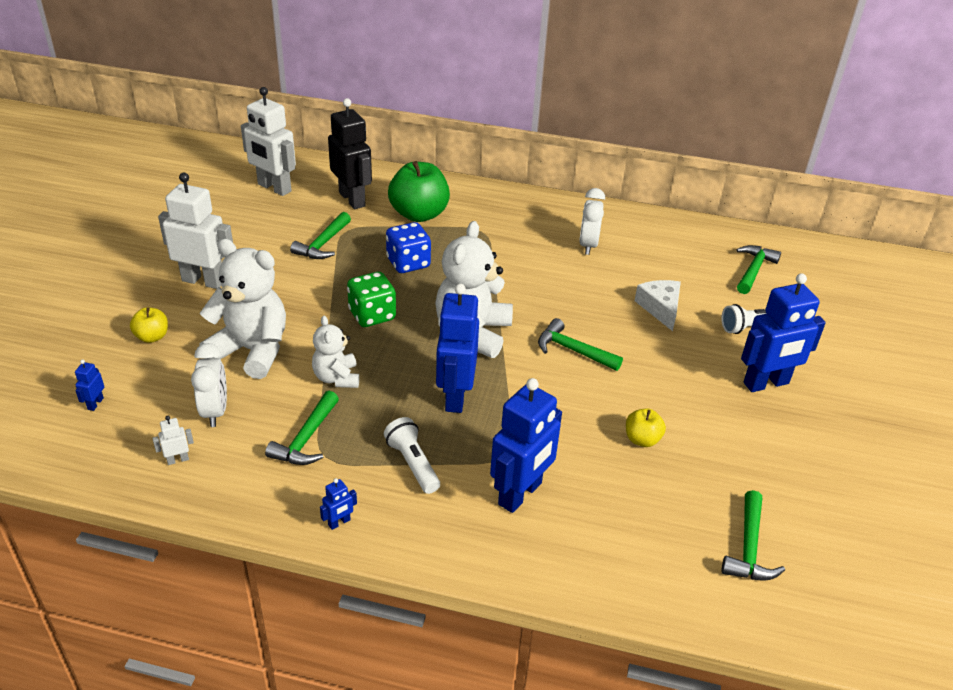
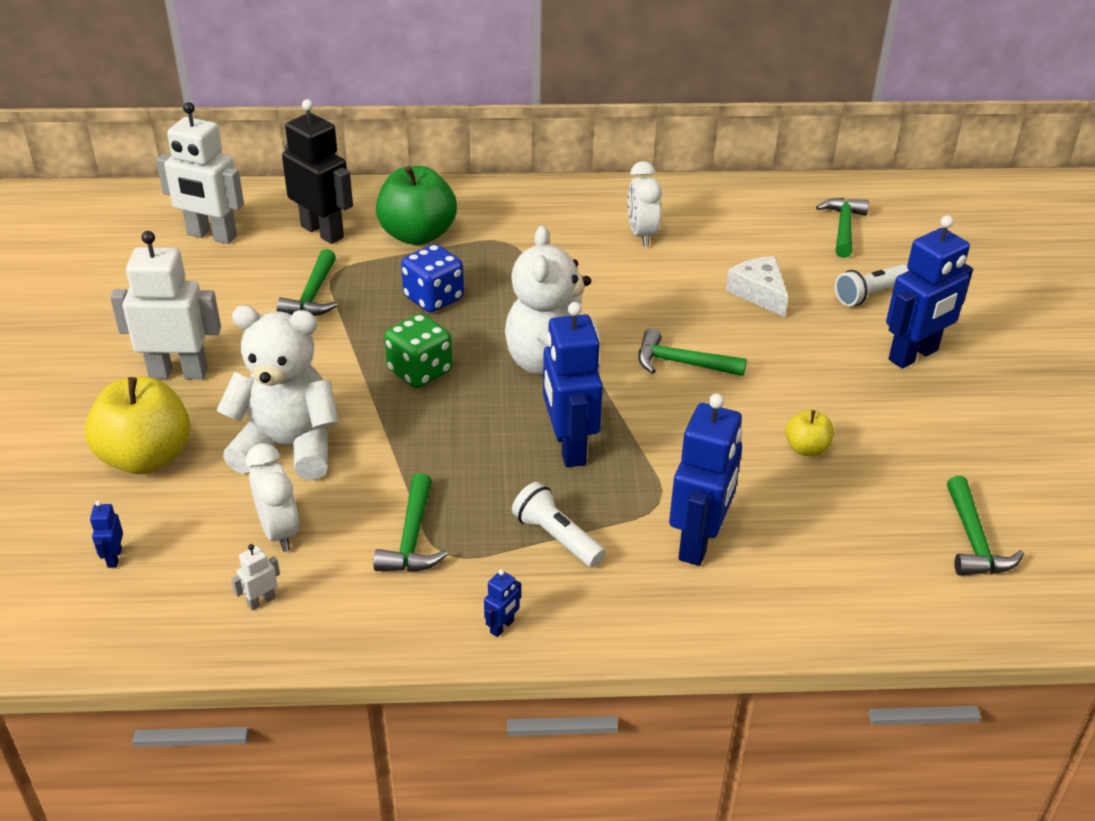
camera: 15 degrees left, 0 degrees up
yellow apple [130,307,168,343] -> yellow apple [85,377,191,474], size x2.02
white teddy bear [312,315,359,388] -> none

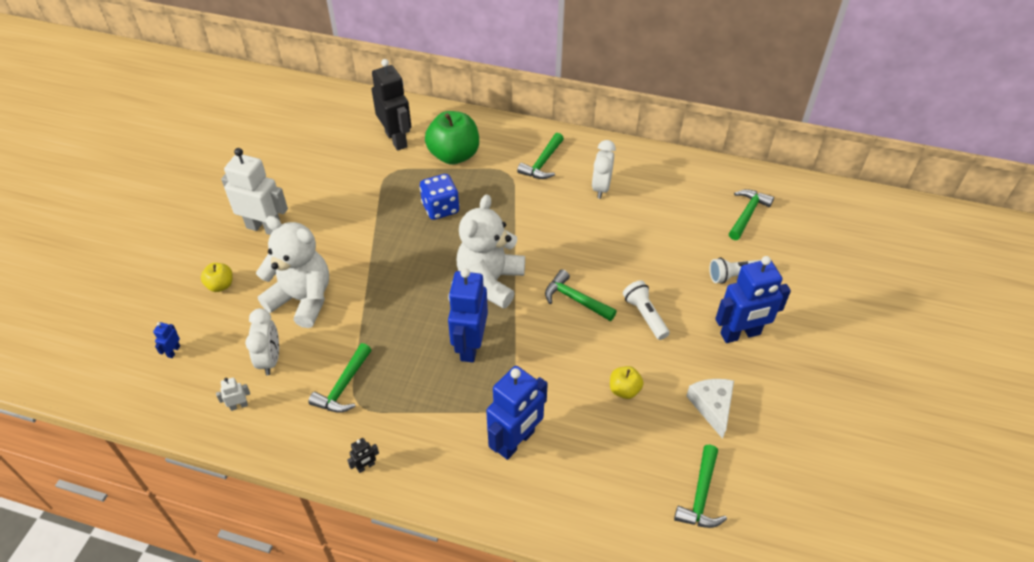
camera: 20 degrees right, 10 degrees up
yellow apple [85,377,191,474] -> yellow apple [201,263,233,292], size x0.49
white robot [156,102,244,244] -> none
green hammer [277,249,338,316] -> green hammer moved to [517,133,564,179]
green dice [384,313,452,388] -> none
blue robot [484,569,521,637] -> black robot [347,438,379,473]
white flashlight [512,482,605,567] -> white flashlight moved to [623,280,670,340]
white cheese [726,256,788,317] -> white cheese moved to [686,379,734,439]

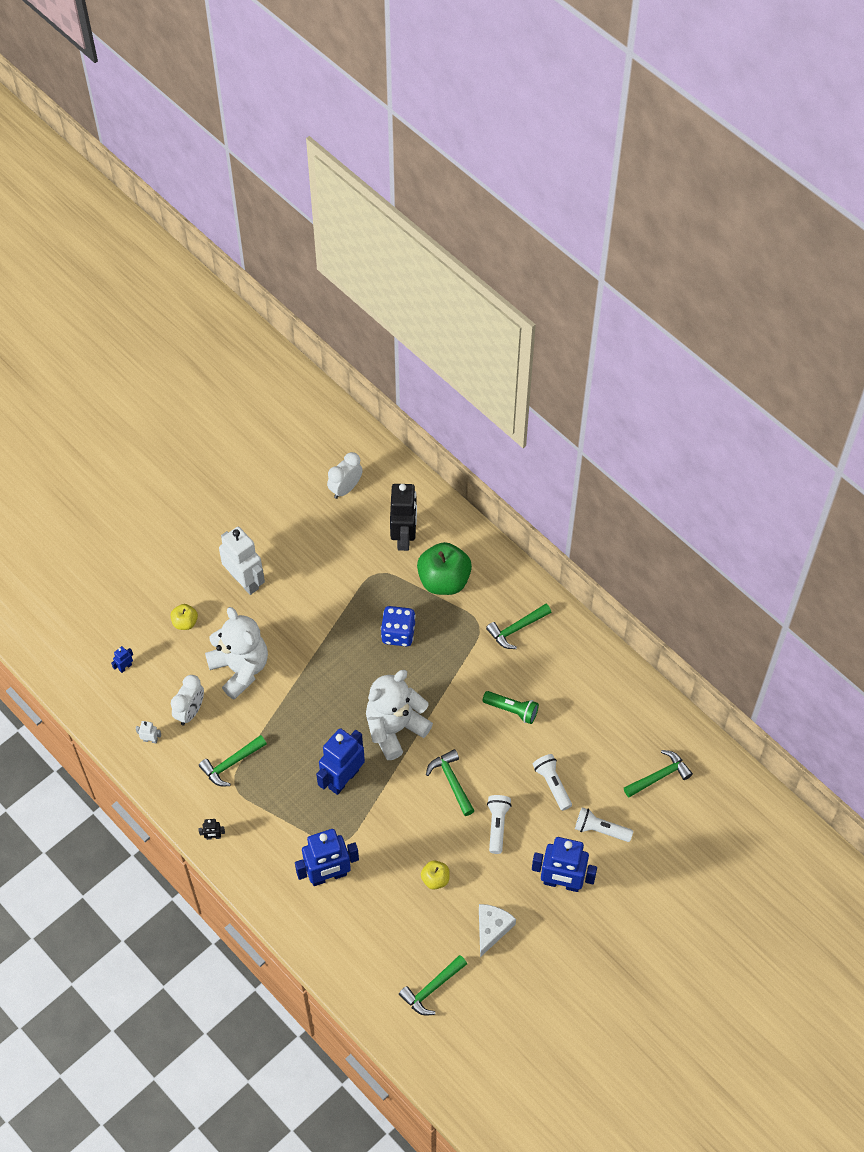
camera: 30 degrees right, 10 degrees up
white clock [592,140,616,199] -> white clock moved to [327,452,363,499]
none -> green flashlight [483,691,539,724]
none -> white flashlight [533,754,572,811]

